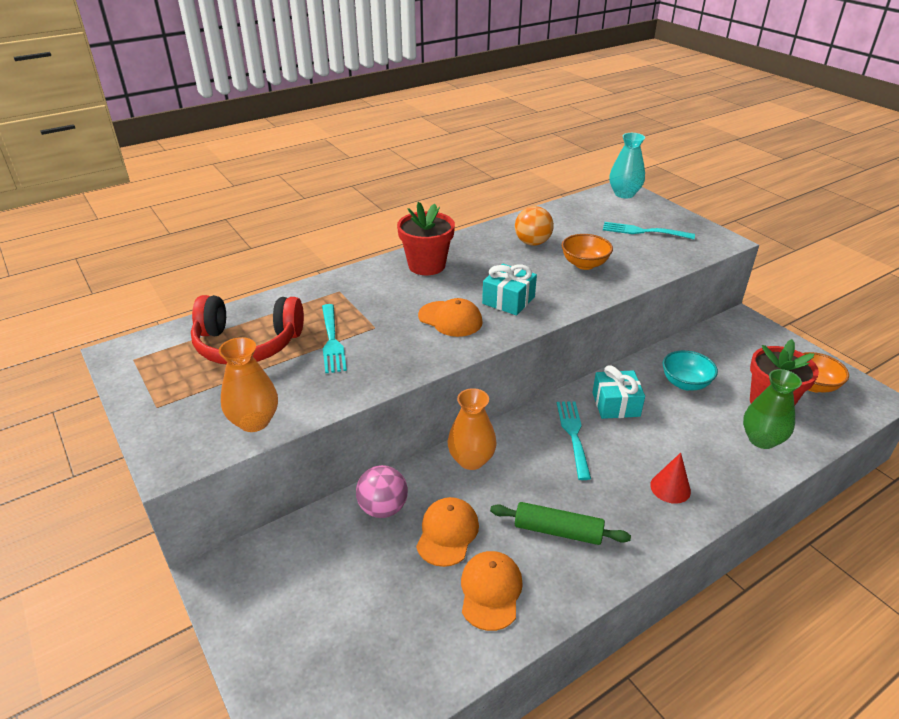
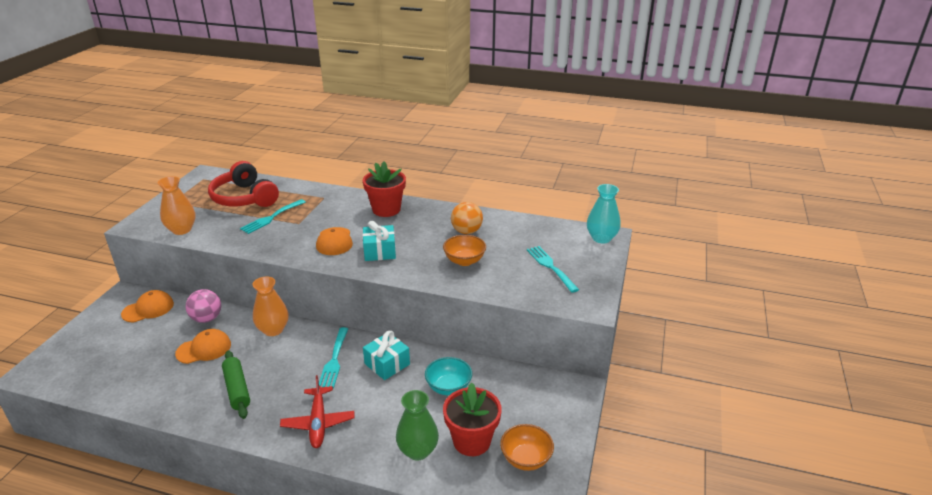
camera: 50 degrees right, 5 degrees down
orange cap [461,551,523,631] -> orange cap moved to [121,290,174,322]
turquoise fork [557,401,591,480] -> turquoise fork turned 135 degrees clockwise [319,327,348,388]
red cone [650,453,691,504] -> red plane [280,375,355,448]

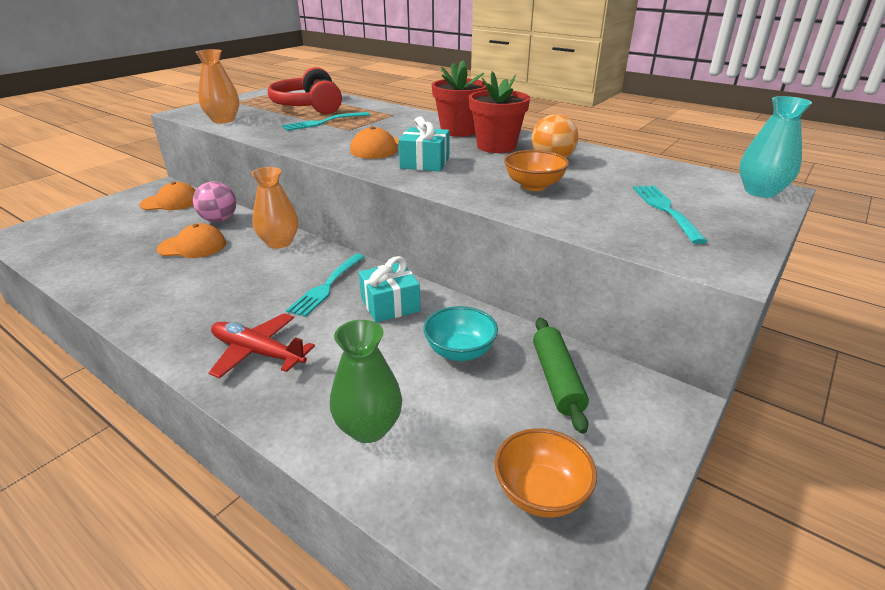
camera: 20 degrees right, 0 degrees up
green rolling pin [222,350,250,419] -> green rolling pin moved to [533,318,589,434]
red plane [280,375,355,448] -> red plane turned 105 degrees clockwise [209,313,315,378]
red flower pot [443,382,502,456] -> red flower pot moved to [469,71,530,153]

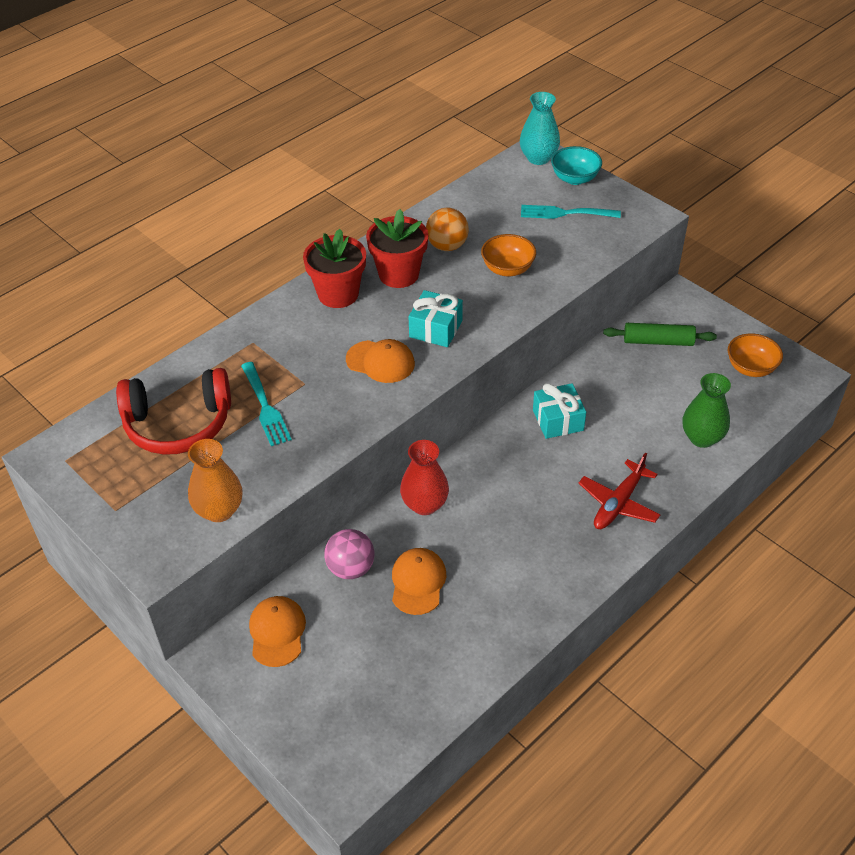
camera: 80 degrees left, 15 degrees up
orange vase [251,167,299,249] -> red vase [400,440,449,515]
turquoise fork [286,254,365,317] -> none
turquoise bowl [423,306,498,361] -> turquoise bowl moved to [551,146,602,185]

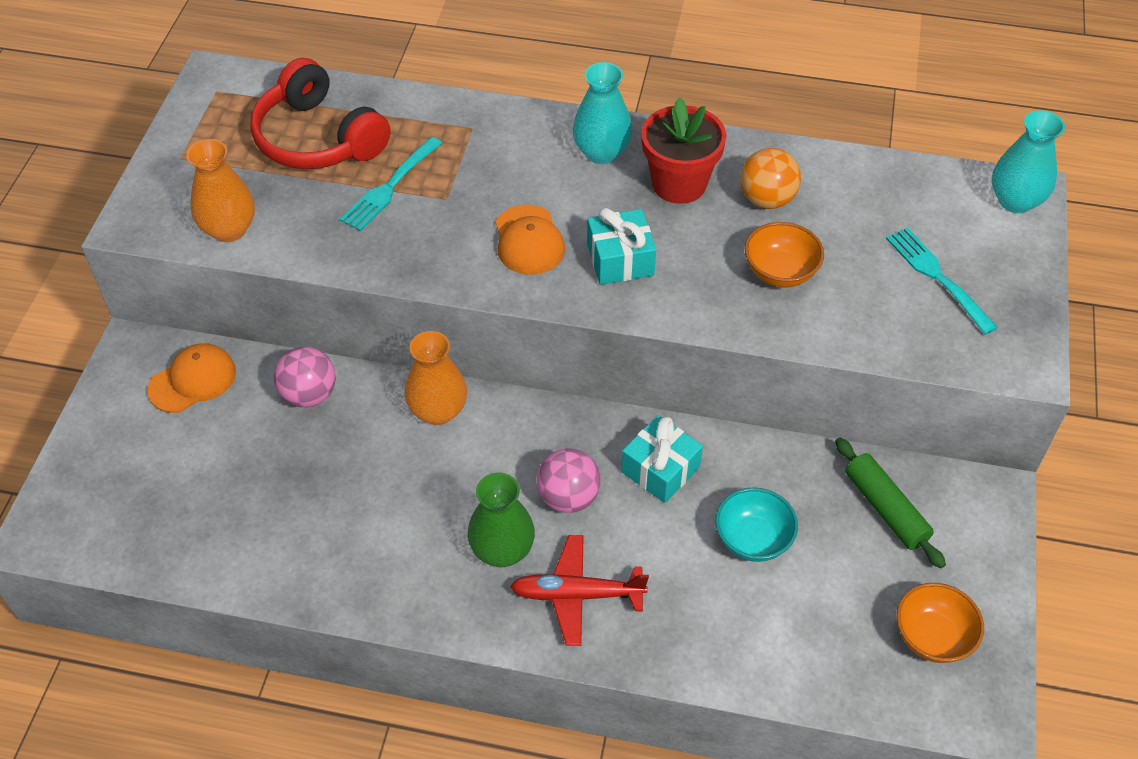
camera: 55 degrees right, 5 degrees up
red flower pot [303,229,366,308] -> turquoise vase [573,62,632,164]
orange cap [392,548,446,615] -> none
red vase [400,440,449,515] -> orange vase [405,331,467,425]
turquoise bowl [551,146,602,185] -> turquoise bowl moved to [715,487,798,562]
green vase [683,373,731,448] -> green vase moved to [468,473,535,567]
none -> pink ball [536,449,601,513]

